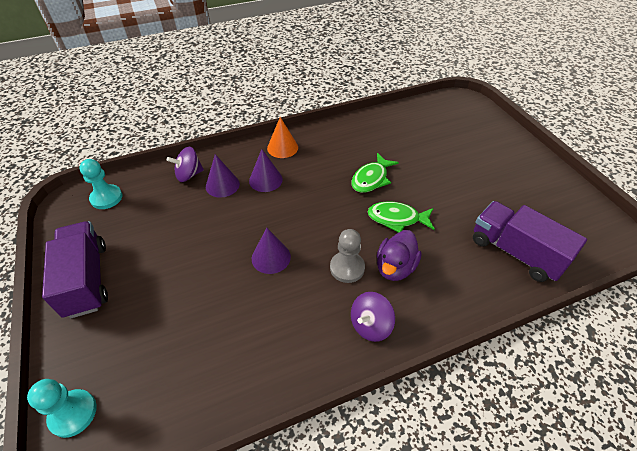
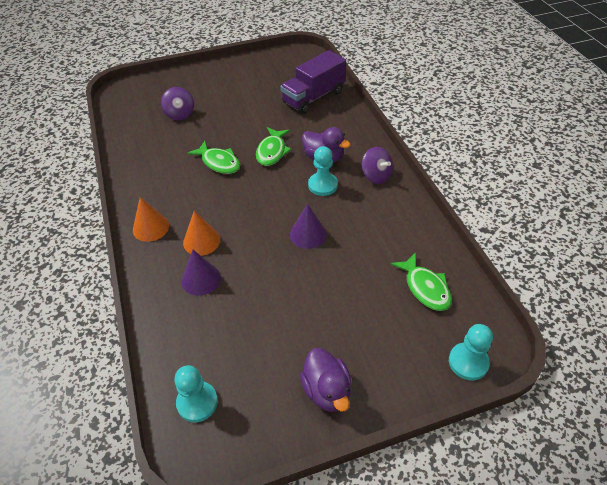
camera: 85 degrees left, 0 degrees up
purple truck [42,221,108,318] -> purple duck [300,348,352,412]
purple spinning top [167,147,204,182] -> purple spinning top moved to [161,87,194,120]
purple cone [249,149,283,192] -> orange cone [183,211,220,256]
grey pawn [330,229,365,283] -> turquoise pawn [308,146,338,196]
none -> green fish [390,252,452,311]

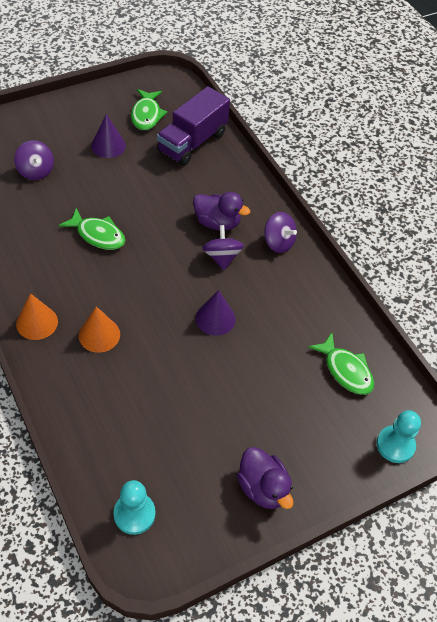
camera: 15 degrees left, 5 degrees up
purple cone [181,250,221,296] -> purple cone moved to [91,114,126,158]
green fish [256,127,292,166] -> green fish moved to [131,89,167,130]
turquoise pawn [308,146,338,196] -> purple spinning top [202,225,244,270]

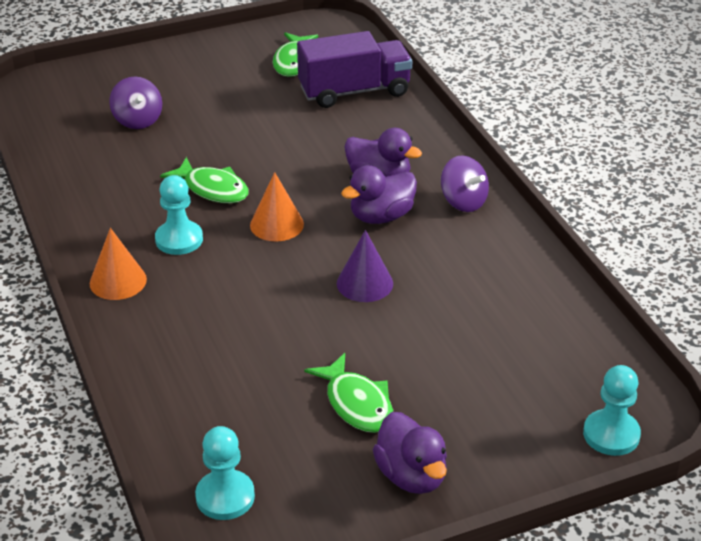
camera: 10 degrees right, 15 degrees down
orange cone [79,306,120,353] -> orange cone moved to [250,172,304,241]
purple cone [91,114,126,158] -> none
purple truck [157,86,230,166] -> purple truck turned 150 degrees counterclockwise [297,31,412,108]
purple spinning top [202,225,244,270] -> purple duck [341,165,417,224]
green fish [308,333,374,395] -> green fish moved to [304,353,393,433]
none -> turquoise pawn [155,175,203,255]

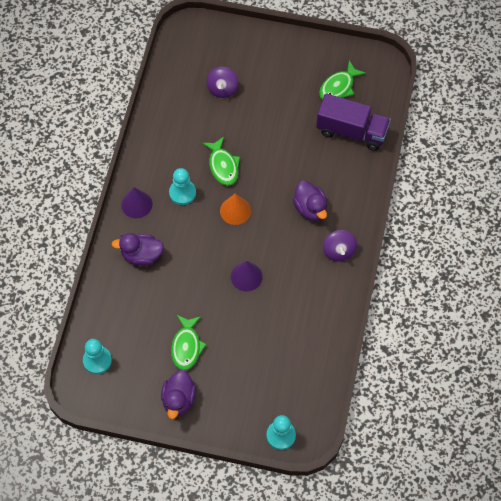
camera: 35 degrees right, 25 degrees up
orange cone [90,228,147,300] -> purple cone [121,187,152,218]
purple duck [341,165,417,224] -> purple duck moved to [112,233,164,266]

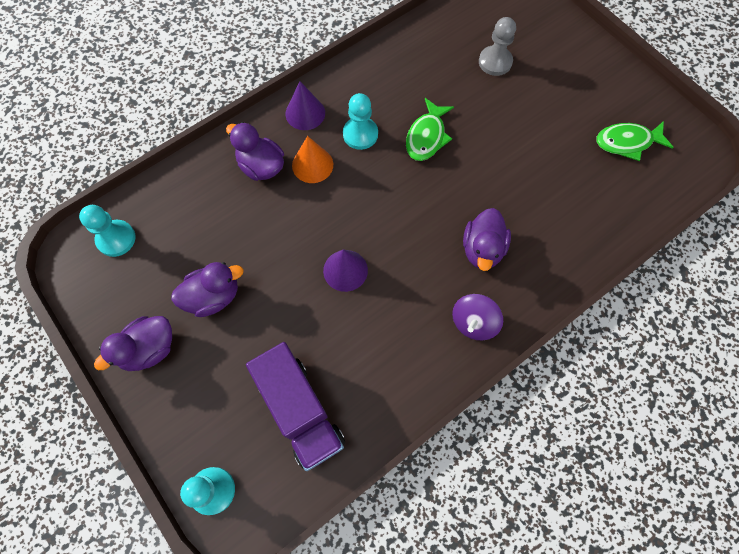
camera: 40 degrees right, 5 degrees up
green fish [171,315,207,370] -> purple duck [171,262,243,317]
purple spinning top [206,67,238,98] -> grey pawn [479,17,516,76]
orange cone [220,194,251,225] -> orange cone moved to [292,136,333,183]
purple truck [316,94,391,151] -> purple truck moved to [246,342,345,471]

